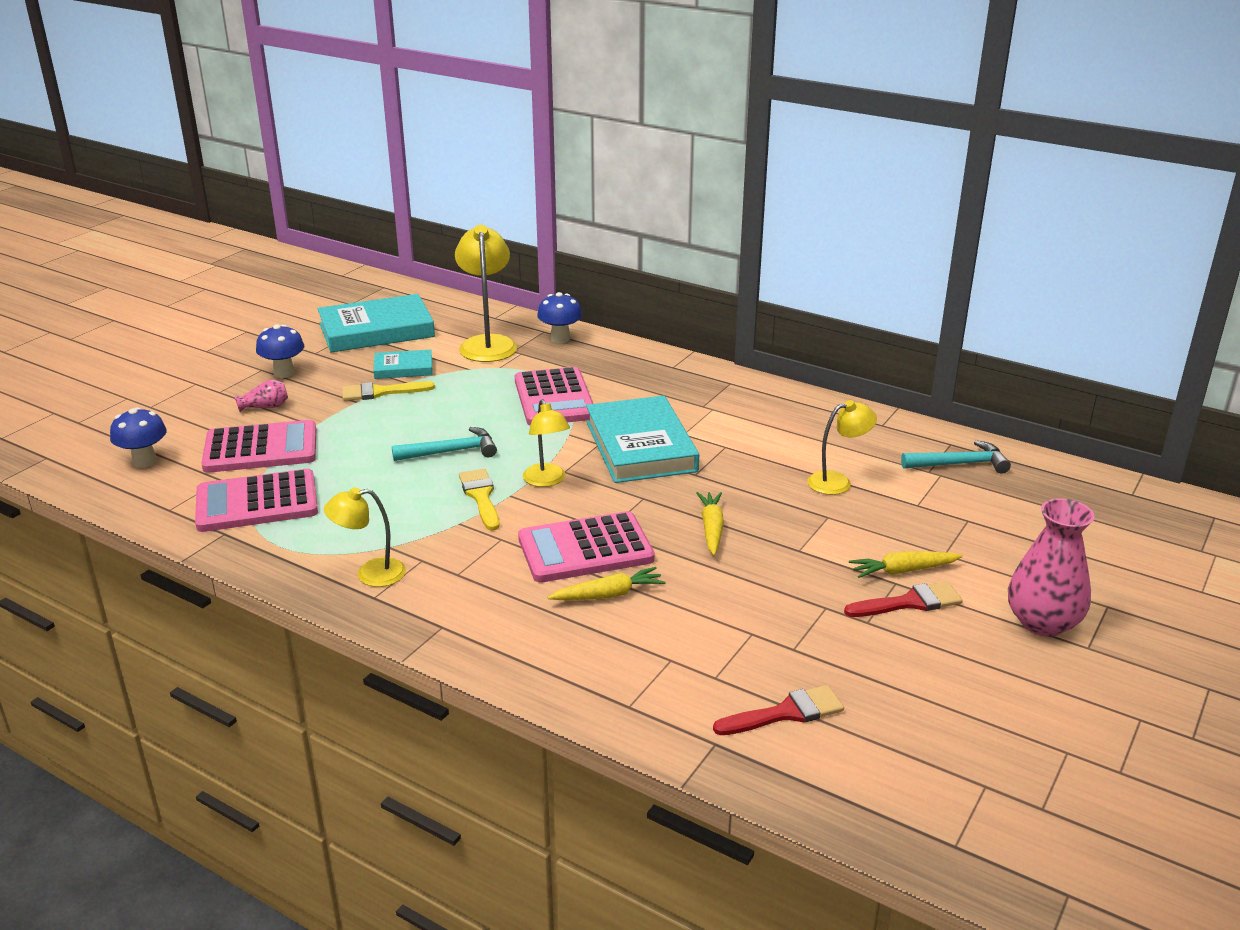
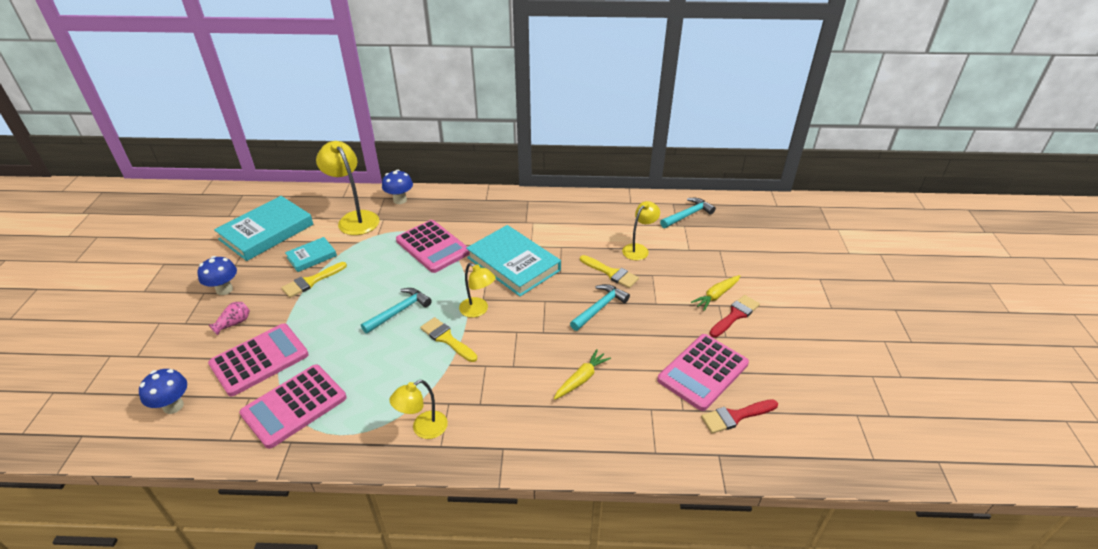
camera: 30 degrees left, 10 degrees up
pink calculator [518,511,655,583] -> pink calculator moved to [657,334,749,411]
yellow carrot [696,492,724,555] -> turquoise hammer [570,284,630,331]
red brush [713,685,844,735] -> red brush turned 150 degrees counterclockwise [701,399,778,434]
pink vase [1008,498,1095,637] -> none
none -> yellow brush [580,255,639,288]

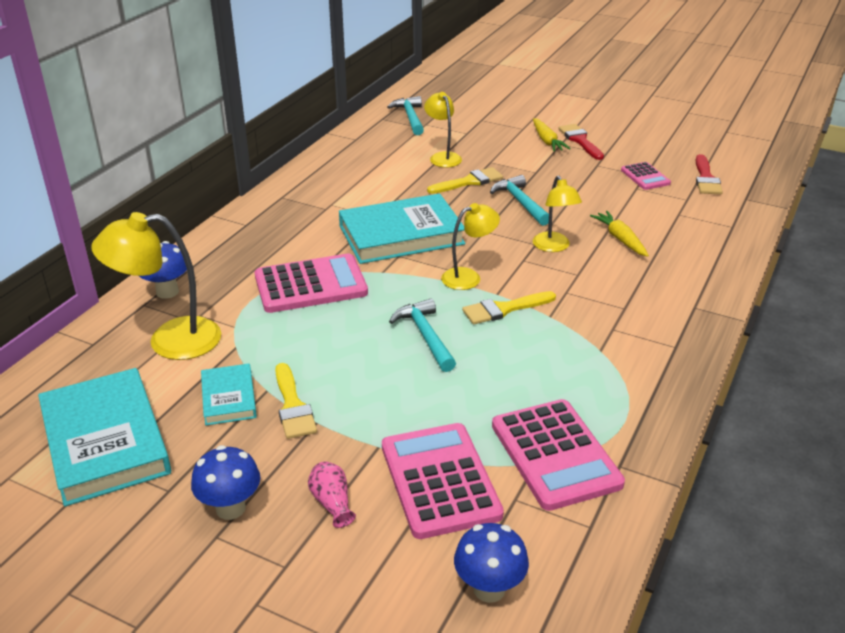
camera: 65 degrees left, 5 degrees down
yellow lamp [389,380,448,439] -> yellow lamp moved to [533,175,582,252]
pink calculator [657,334,749,411] -> pink calculator [621,162,671,190], size x0.53

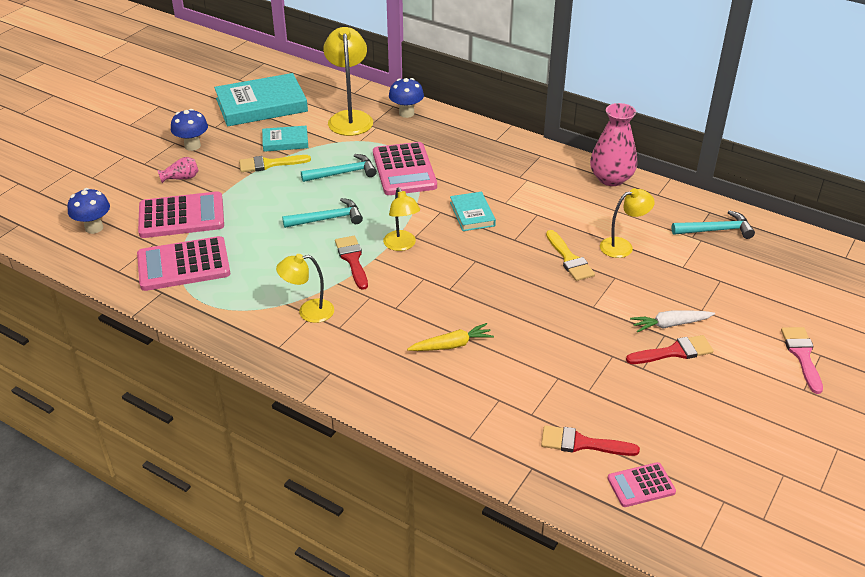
camera: 95 degrees right, 5 degrees up
turquoise book [339,194,465,264] -> turquoise book [450,192,496,231], size x0.52
yellow brush [462,291,556,325] -> red brush [335,236,368,290]
turquoise hammer [490,175,549,226] -> turquoise hammer moved to [301,154,377,182]
yellow carrot [533,118,571,152] -> white carrot [630,310,715,333]
yellow lamp [533,175,582,252] -> yellow lamp moved to [276,254,334,323]
pink calculator [621,162,671,190] -> pink calculator moved to [607,462,676,507]
none -> pink vase [590,103,637,186]
none -> pink brush [781,327,823,394]

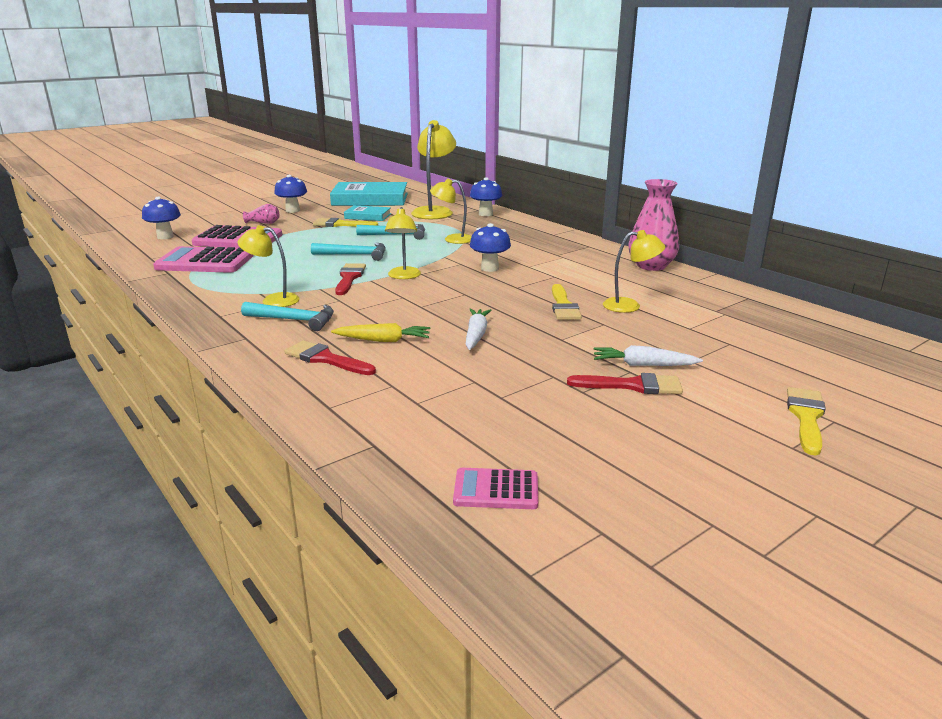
camera: 20 degrees right, 15 degrees down
pink calculator [373,142,437,195] -> yellow lamp [430,179,471,244]
turquoise book [450,192,496,231] -> blue mushroom [470,223,511,272]
red brush [541,425,640,456] -> red brush moved to [285,340,376,375]
turquoise hammer [671,210,755,239] -> turquoise hammer moved to [241,302,334,331]
pink brush [781,327,823,394] -> yellow brush [787,387,826,456]
none -> white carrot [466,308,492,350]

